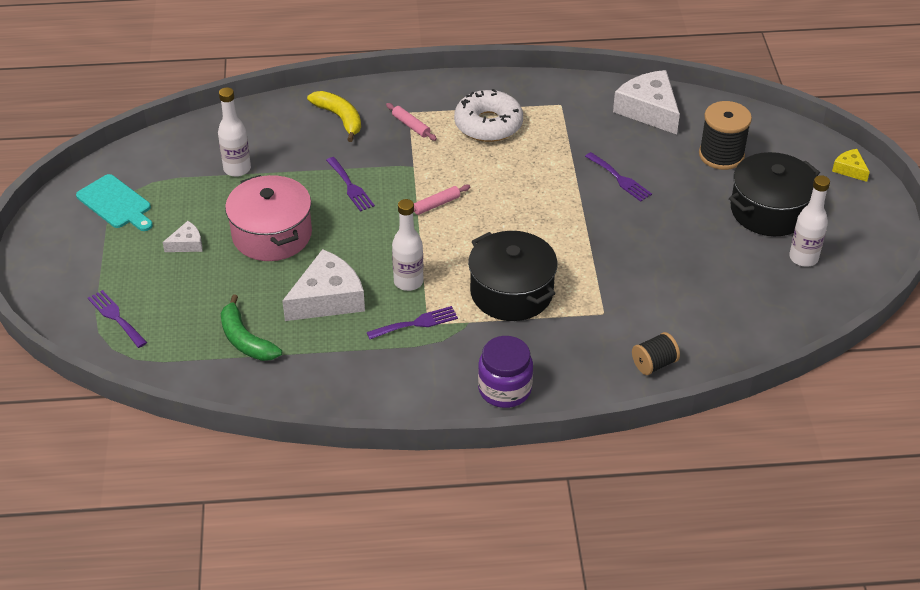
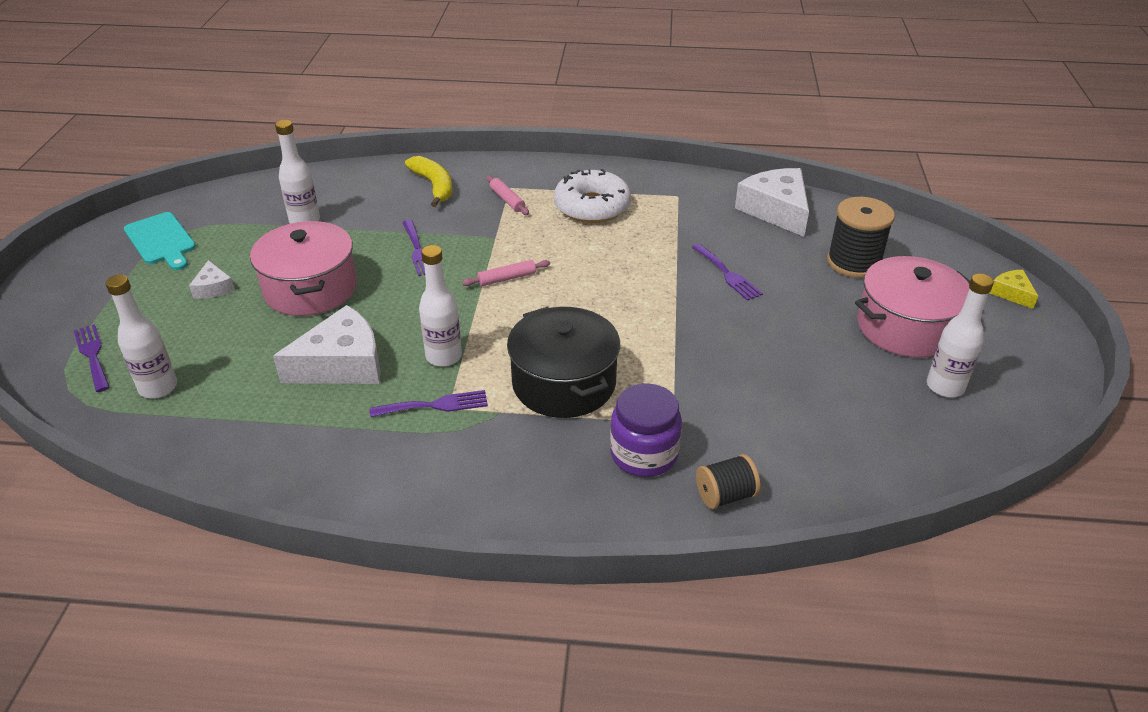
camera: 10 degrees right, 5 degrees down
white cheese [163,221,202,252] -> white cheese turned 90 degrees clockwise [189,260,235,299]
green banana [221,294,282,361] -> none
purple jar [478,336,533,408] -> purple jar moved to [610,384,682,477]
black pot [729,152,820,236] -> pink pot [855,256,970,358]
none -> white bottle [105,275,177,399]

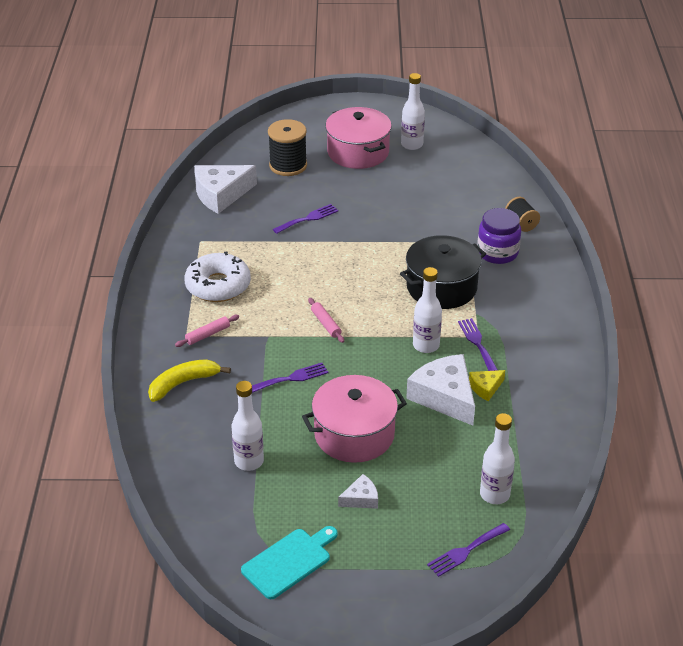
camera: 95 degrees left, 0 degrees up
yellow cheese [989,270,1038,309] -> yellow cheese moved to [469,370,505,401]

